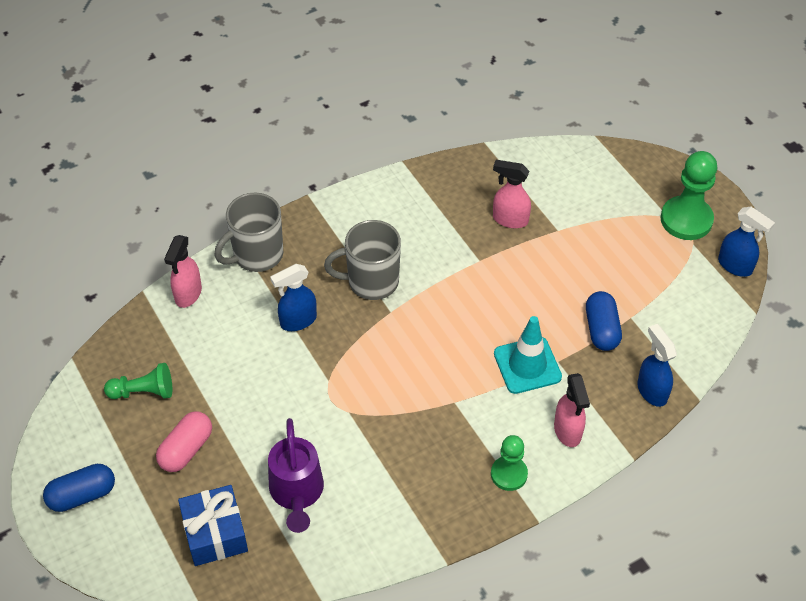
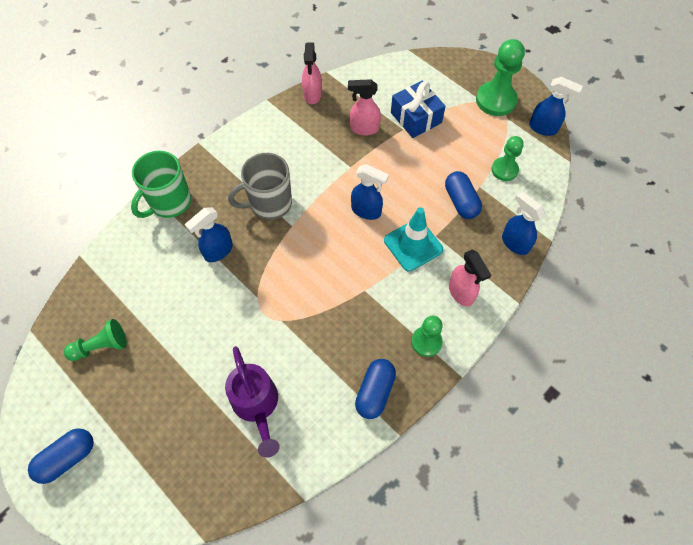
camera: 15 degrees left, 10 degrees up
pink capsule [156,411,212,472] -> none
pink spray bottle [164,235,202,308] -> pink spray bottle moved to [302,42,322,104]
blue gift [178,485,248,566] -> blue gift moved to [391,81,446,138]
grey mug [214,193,283,272] -> green mug [131,151,191,218]
none -> blue spray bottle [351,164,389,220]
none -> blue capsule [355,359,396,419]
none -> green pawn [491,136,524,181]

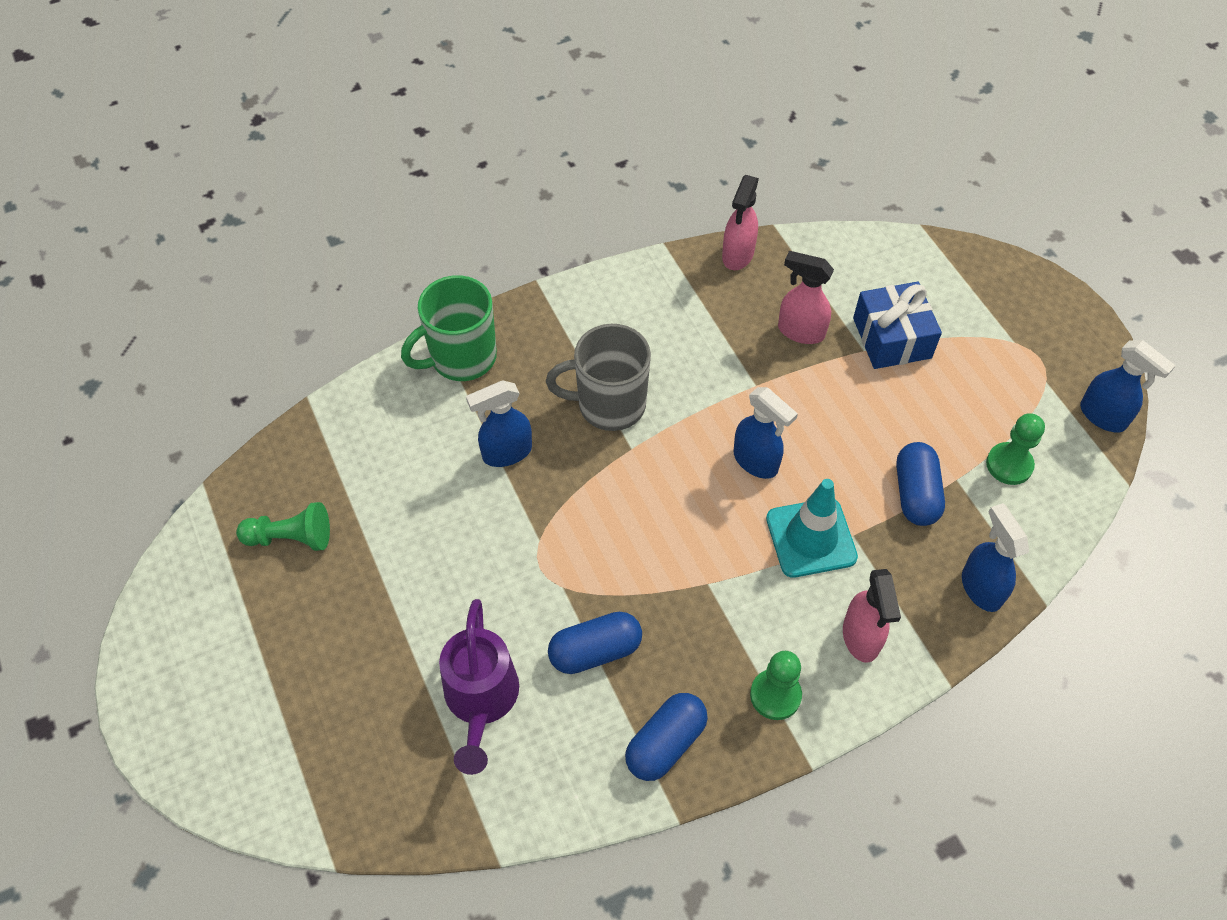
camera: 20 degrees right, 5 degrees down
blue capsule [28,428,94,484] -> blue capsule moved to [548,612,642,674]
green pawn [476,39,525,116] -> none

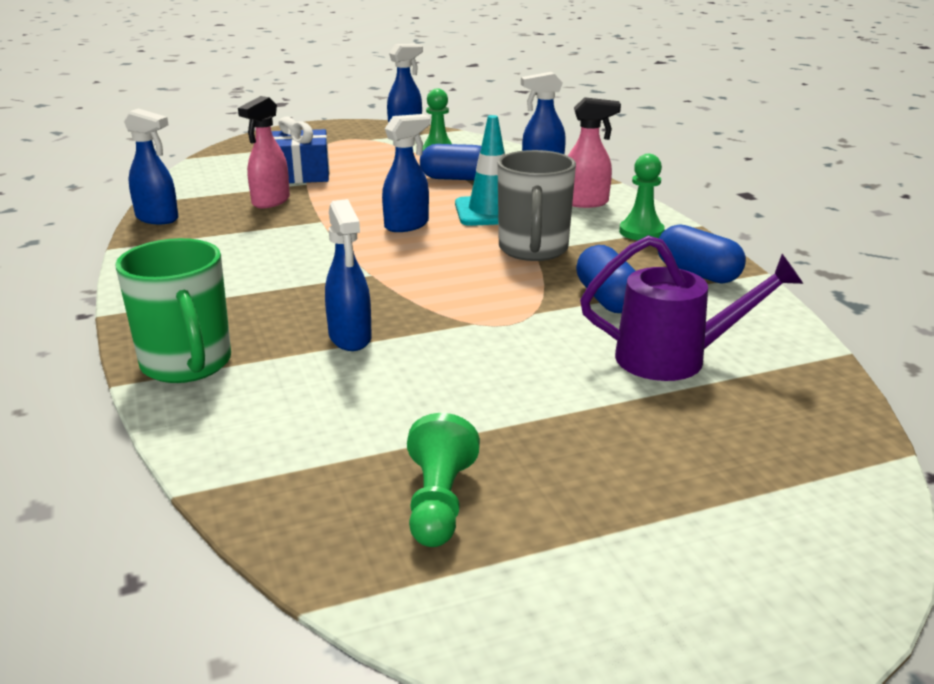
camera: 85 degrees left, 30 degrees down
grey mug [546,324,651,431] -> grey mug moved to [497,150,576,261]
pink spray bottle [722,175,759,270] -> blue spray bottle [124,108,179,224]

